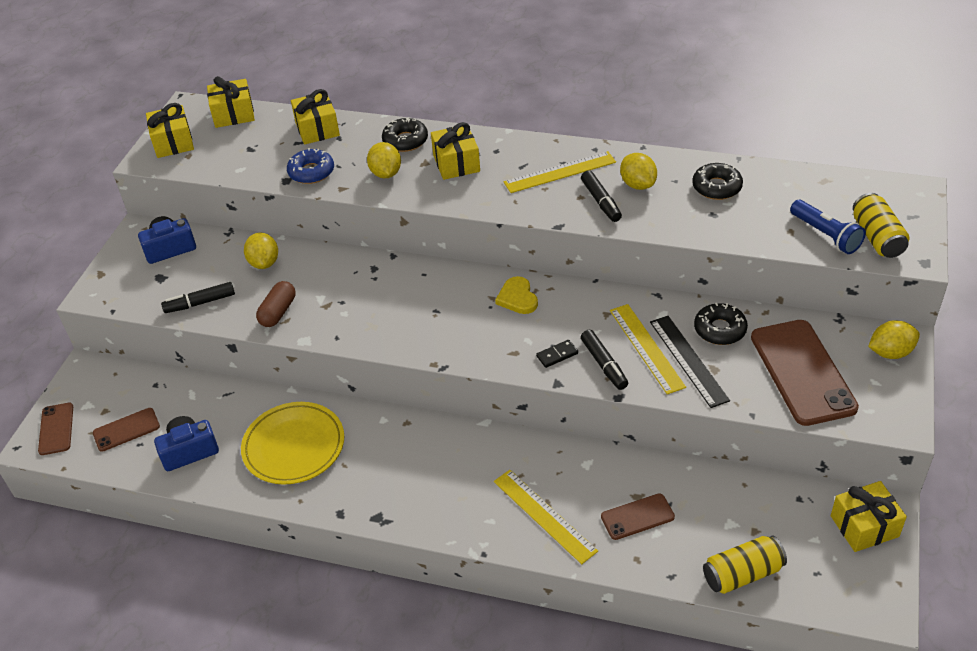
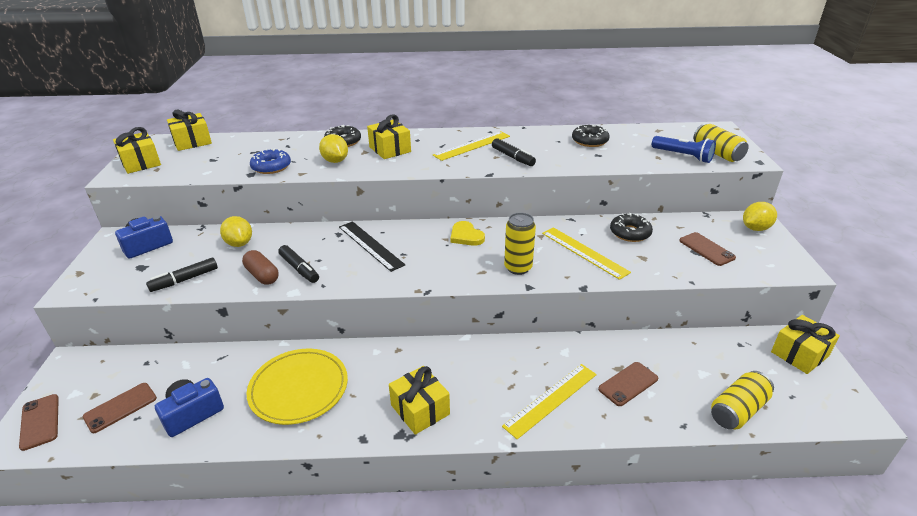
camera: 20 degrees left, 10 degrees down
brown capsule [256,281,295,327] -> brown capsule turned 45 degrees counterclockwise [242,250,278,285]
yellow gift [291,89,340,145] -> yellow gift moved to [389,366,450,435]
yellow ruler [494,470,598,564] -> yellow ruler turned 75 degrees counterclockwise [502,364,597,439]
black domino [536,340,578,368] -> yellow can [504,213,536,275]
black marker [581,330,628,390] -> black marker moved to [278,245,319,283]
yellow lemon [620,153,657,190] -> none
black ruler [650,316,730,408] -> black ruler moved to [339,221,405,272]
brown phone [751,320,859,426] -> brown phone [679,232,736,266], size x0.52

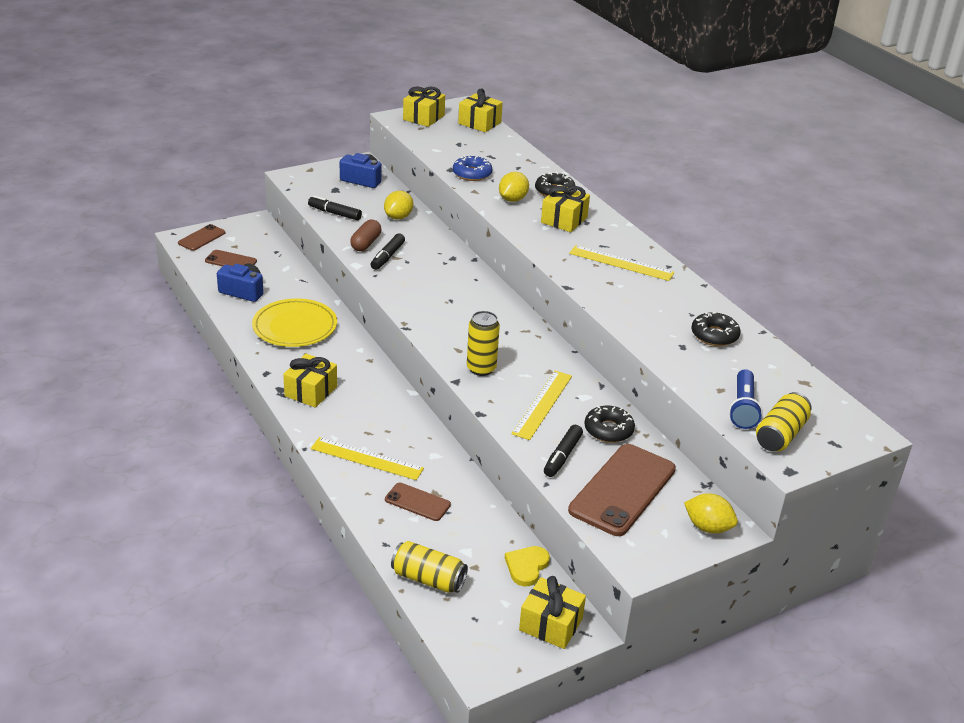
camera: 60 degrees right, 0 degrees up
black ruler [339,221,405,272] -> none
yellow heart [450,221,485,246] -> yellow heart moved to [505,546,550,586]
black marker [492,138,536,166] -> black marker moved to [544,425,583,477]
brown phone [679,232,736,266] -> brown phone [568,444,676,536], size x1.94

